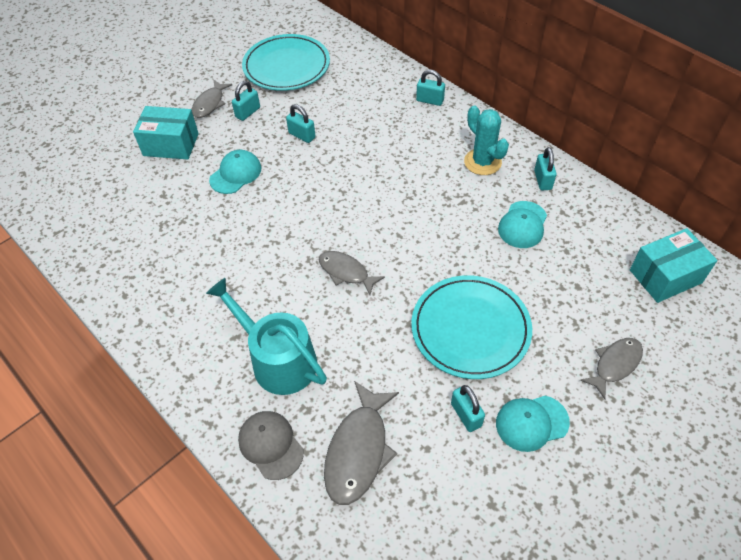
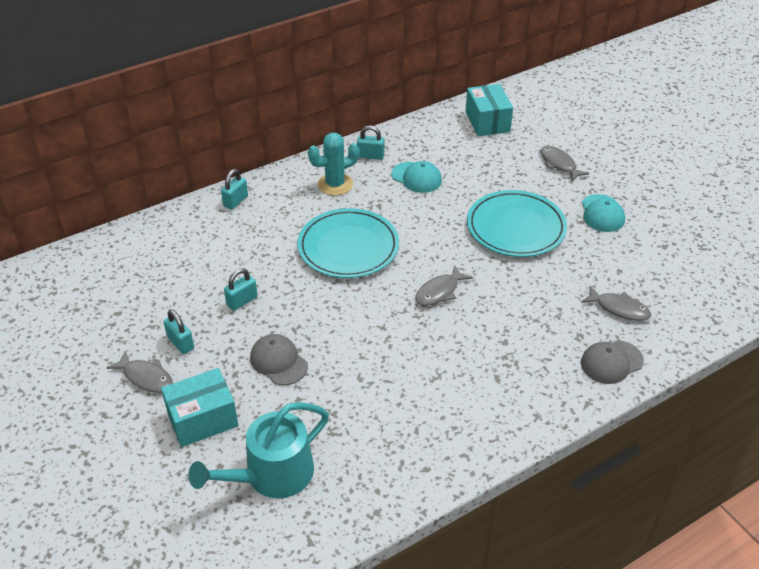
camera: 80 degrees left, 10 degrees down
turquoise box [133,106,199,160] -> turquoise box turned 45 degrees clockwise [161,368,239,447]
turquoise watering can [206,278,327,395] -> turquoise watering can moved to [188,402,329,498]
turquoise cap [209,150,261,194] -> grey cap [250,334,308,385]
turquoise plate [242,34,330,91] -> turquoise plate moved to [297,208,399,278]
grey fish [324,381,399,505] -> grey fish [581,286,651,321], size x0.65
turquoise padlock [451,385,485,432] -> none

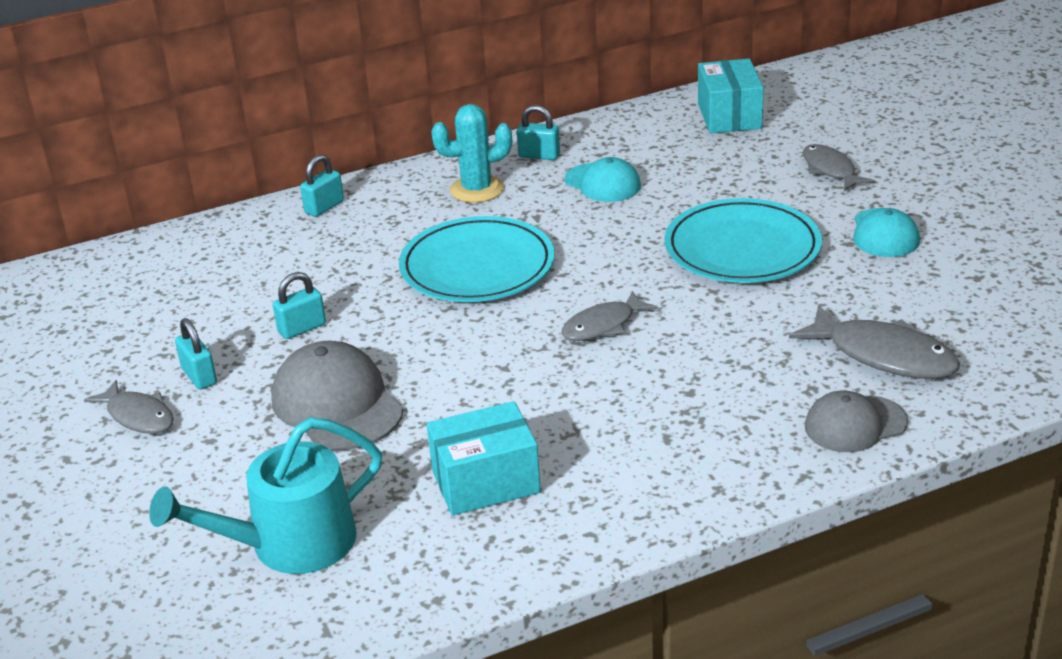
camera: 10 degrees right, 10 degrees down
turquoise box [161,368,239,447] -> turquoise box moved to [427,401,541,516]
grey cap [250,334,308,385] -> grey cap [271,341,403,450], size x1.56
grey fish [581,286,651,321] -> grey fish [789,305,960,379], size x1.55

